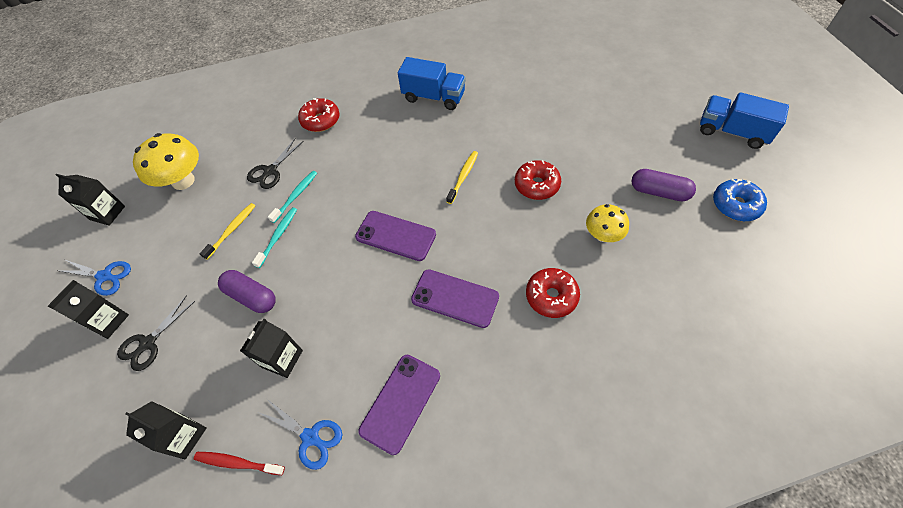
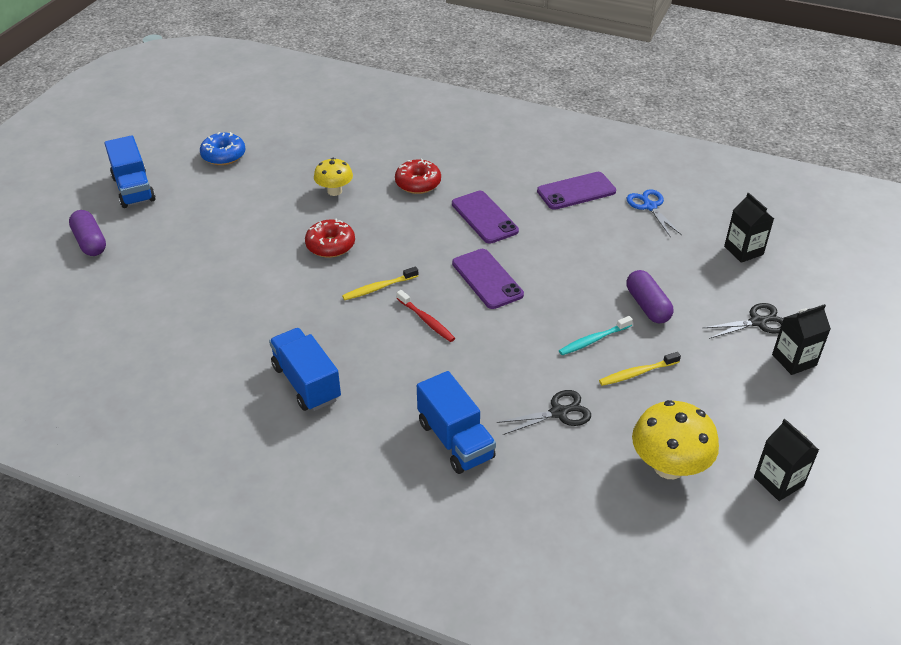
camera: 145 degrees left, 15 degrees down
blue scissors [56,260,131,296] -> none
red toothbrush [194,452,285,475] -> red toothbrush moved to [397,290,455,342]
black carton [240,319,303,378] -> none
turquoise toothbrush [268,171,317,223] -> none
red donut [298,98,340,132] -> blue truck [417,371,496,474]
purple capsule [631,169,696,202] -> purple capsule moved to [69,210,106,256]

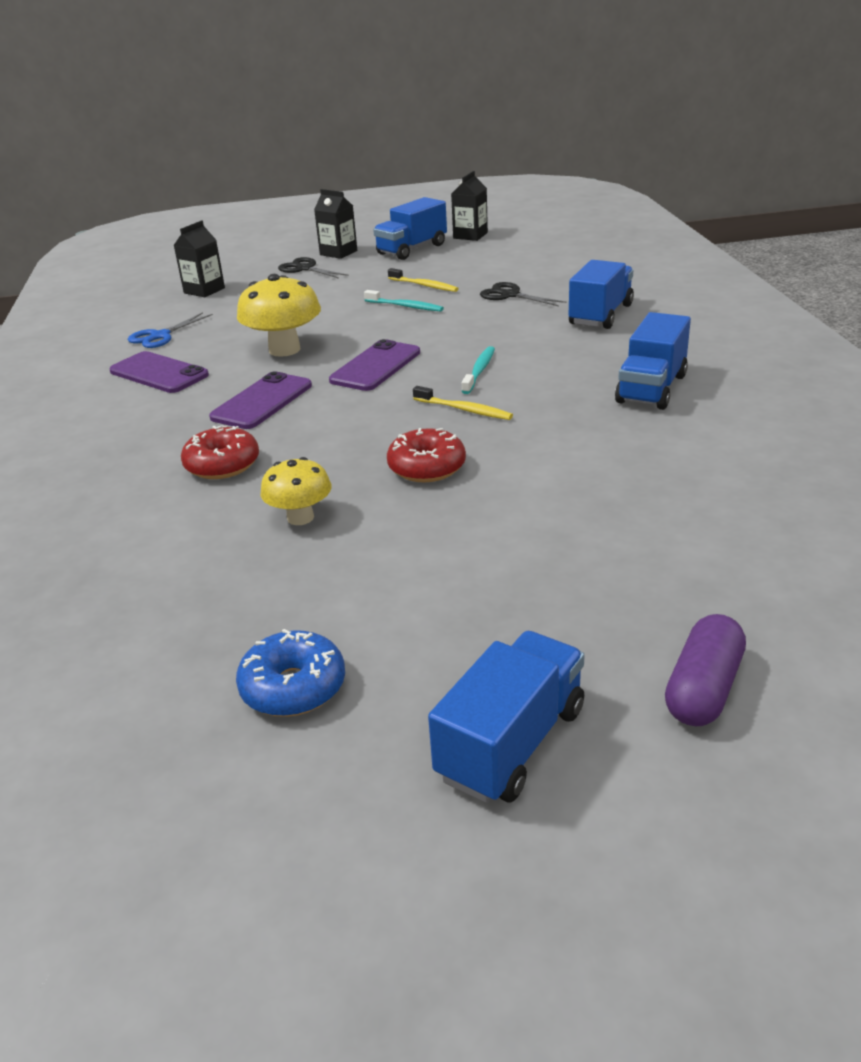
camera: 120 degrees left, 10 degrees down
red toothbrush [397,290,455,342] -> turquoise toothbrush [461,346,495,394]
purple capsule [626,270,673,323] -> none
yellow mushroom [632,400,719,479] -> yellow mushroom moved to [237,274,321,357]
none -> blue truck [373,197,447,260]

